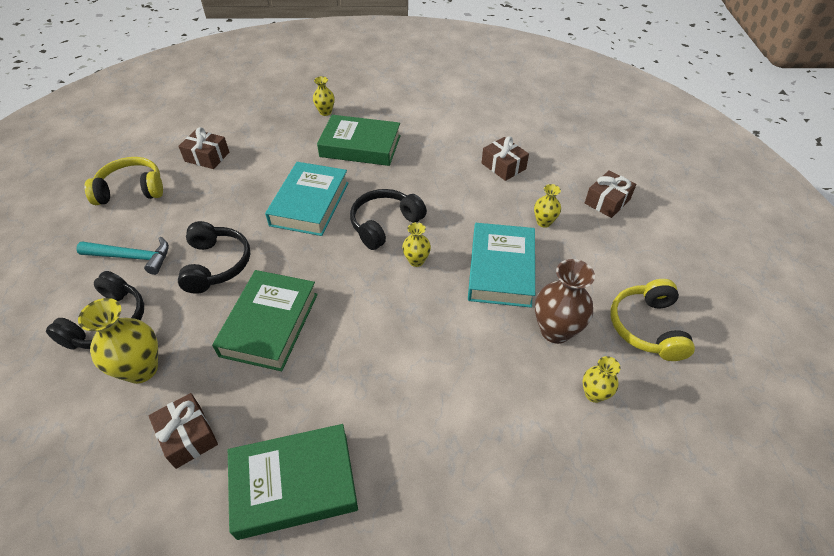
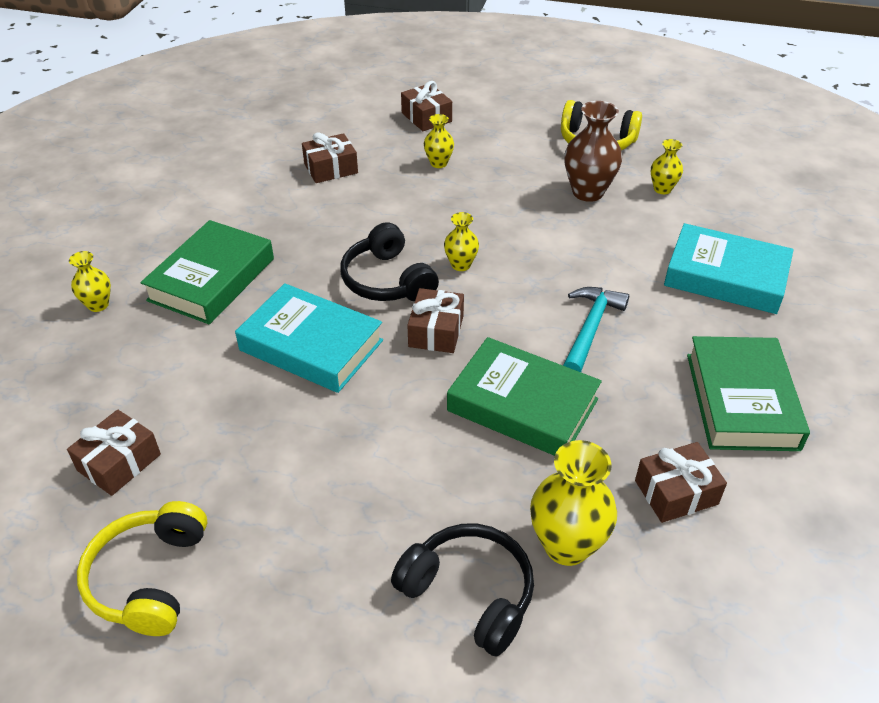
camera: 75 degrees left, 5 degrees down
turquoise hammer [76,237,169,275] -> turquoise hammer moved to [563,287,629,372]
black headphones [178,221,250,294] -> none
turquoise book [468,223,535,308] -> turquoise book moved to [664,223,794,314]
none -> brown gift [407,288,464,353]

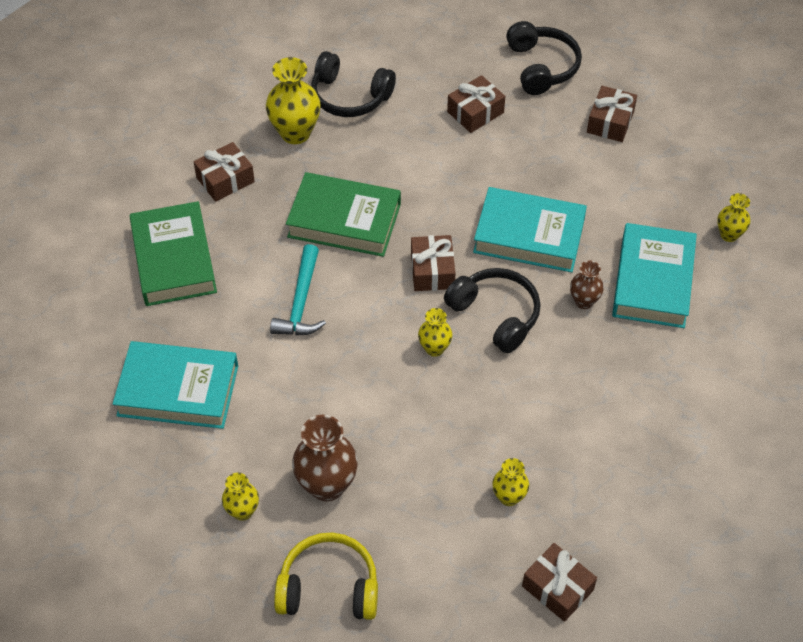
camera: 165 degrees right, 10 degrees up
yellow headphones [77,501,207,636] -> black headphones [506,21,582,95]
green book [140,220,274,324] -> turquoise book [612,223,697,328]
brown gift [302,132,358,183] -> brown gift moved to [447,75,505,133]
none -> brown vase [570,260,604,309]

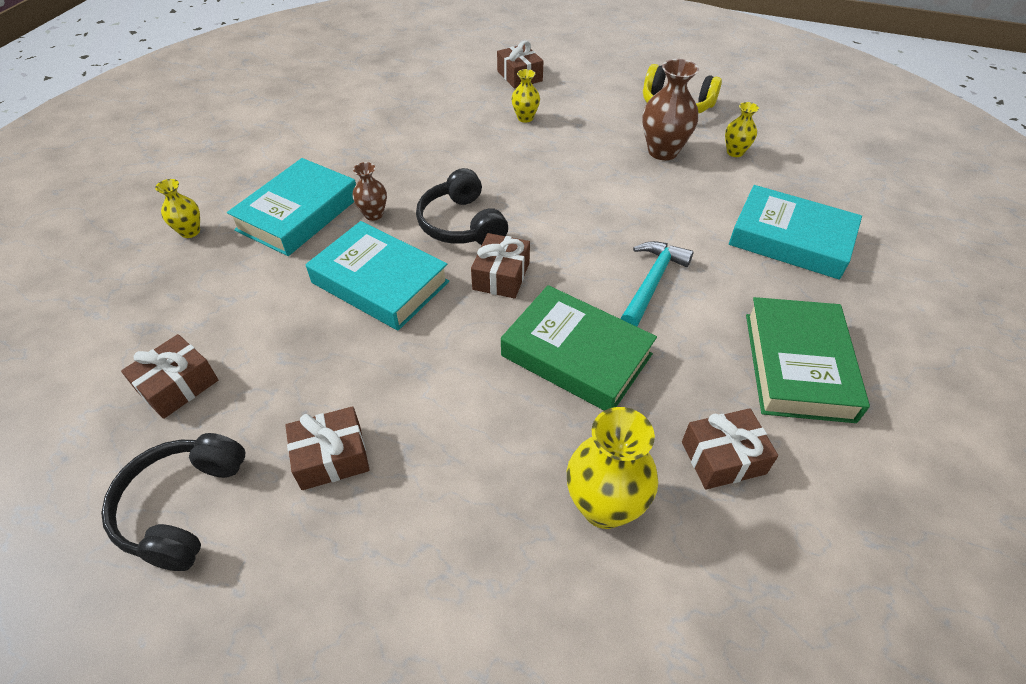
camera: 160 degrees left, 5 degrees down
black headphones [311,51,396,117] -> none
yellow vase [418,308,453,357] -> none

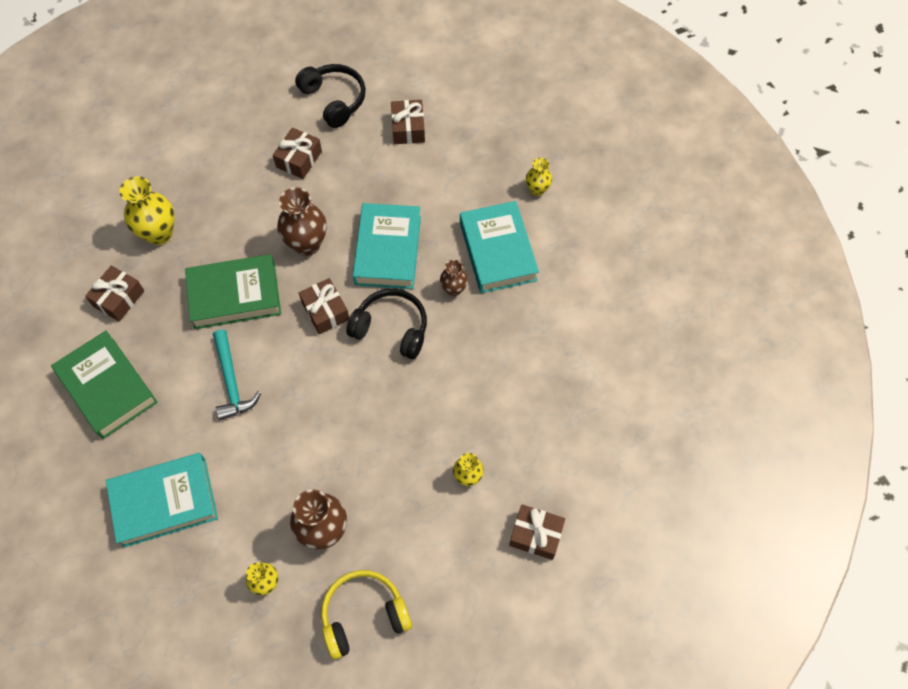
camera: 135 degrees right, 15 degrees up
turquoise book [306,221,449,331] -> turquoise book turned 75 degrees counterclockwise [353,203,421,289]
none -> brown vase [277,187,326,256]

